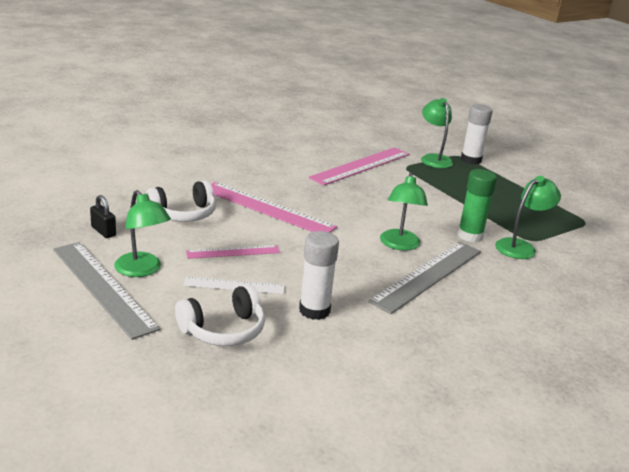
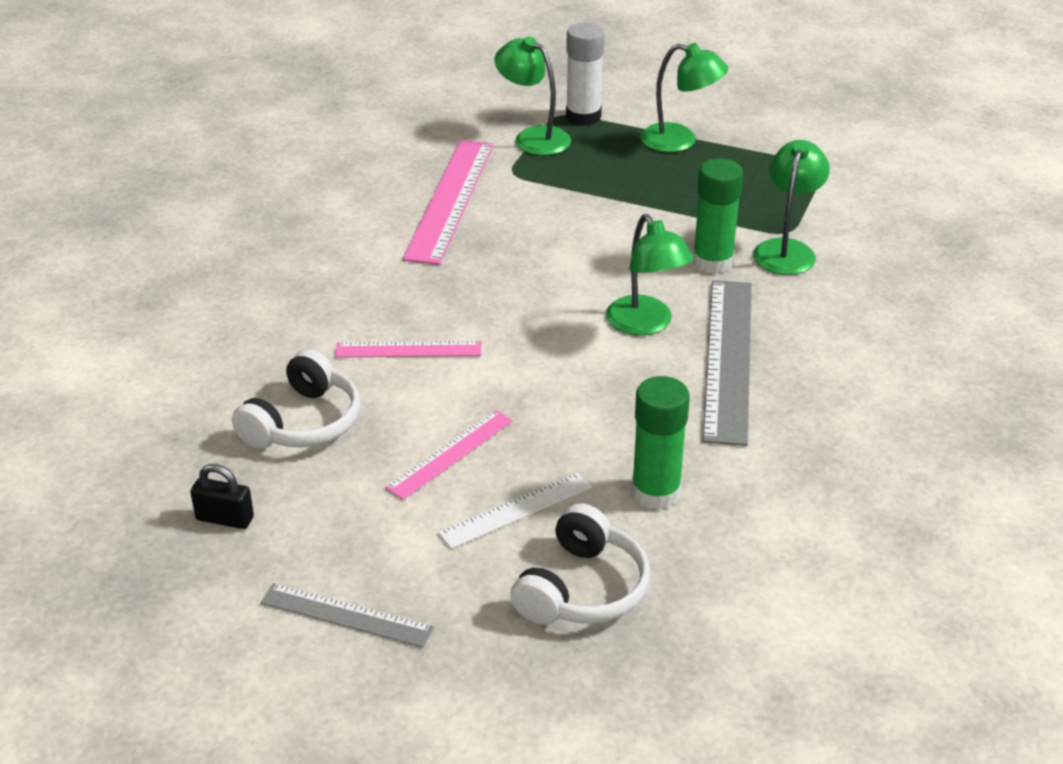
camera: 30 degrees left, 10 degrees up
grey ruler [53,242,160,340] -> grey ruler [260,583,434,648], size x0.56
green lamp [114,190,171,277] -> green lamp moved to [640,43,729,152]
pink ruler [211,182,337,233] -> pink ruler [335,341,481,358], size x0.56
white glue stick [299,231,339,320] -> green glue stick [631,376,690,510]

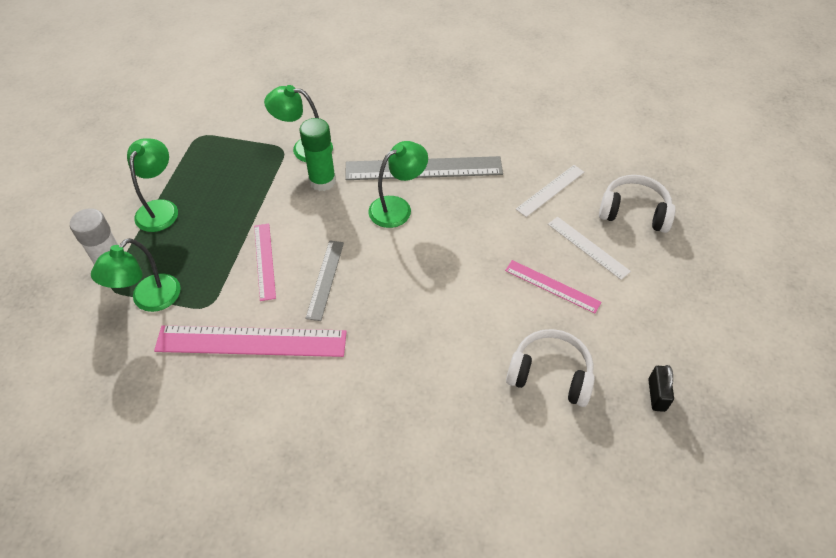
camera: 100 degrees left, 15 degrees up
grey ruler [260,583,434,648] -> grey ruler moved to [305,240,344,321]
pink ruler [335,341,481,358] -> pink ruler moved to [254,224,276,301]
green glue stick [631,376,690,510] -> white ruler [516,165,584,217]

